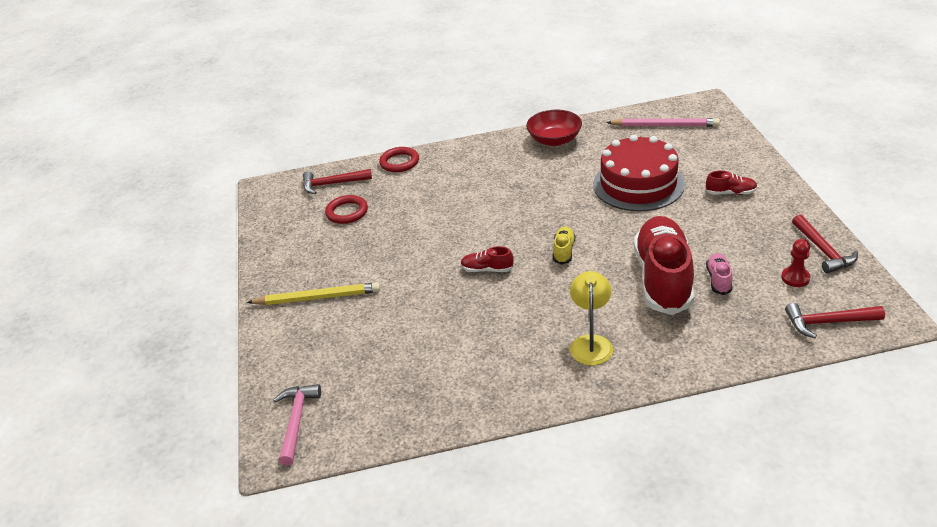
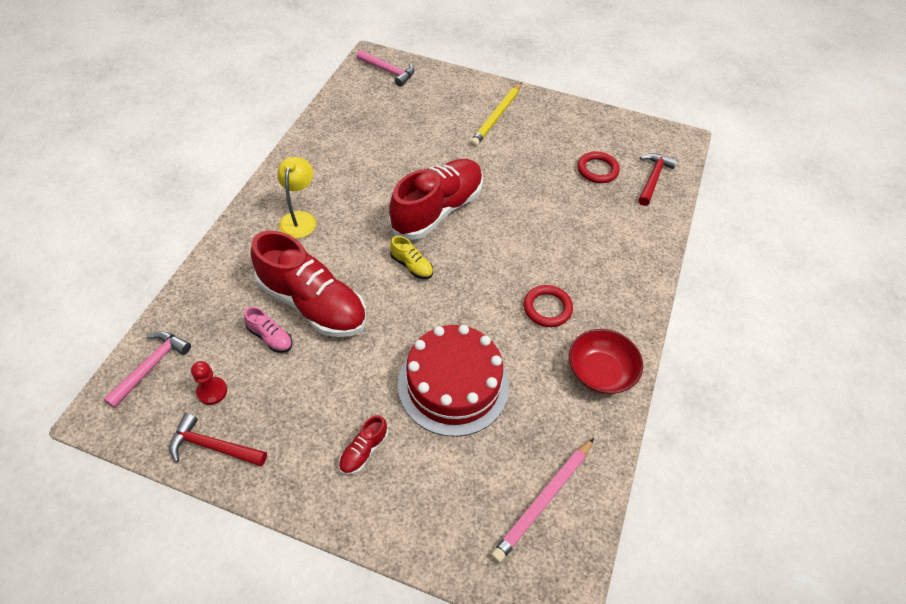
camera: 115 degrees right, 15 degrees up
red ring [379,147,419,172] -> red ring moved to [524,285,573,327]
red shoe [461,246,514,272] -> red shoe [389,159,483,240], size x2.39
yellow lamp [570,271,613,365] -> yellow lamp turned 120 degrees counterclockwise [277,157,316,238]
red hammer [785,303,885,338] -> pink hammer [104,331,191,408]

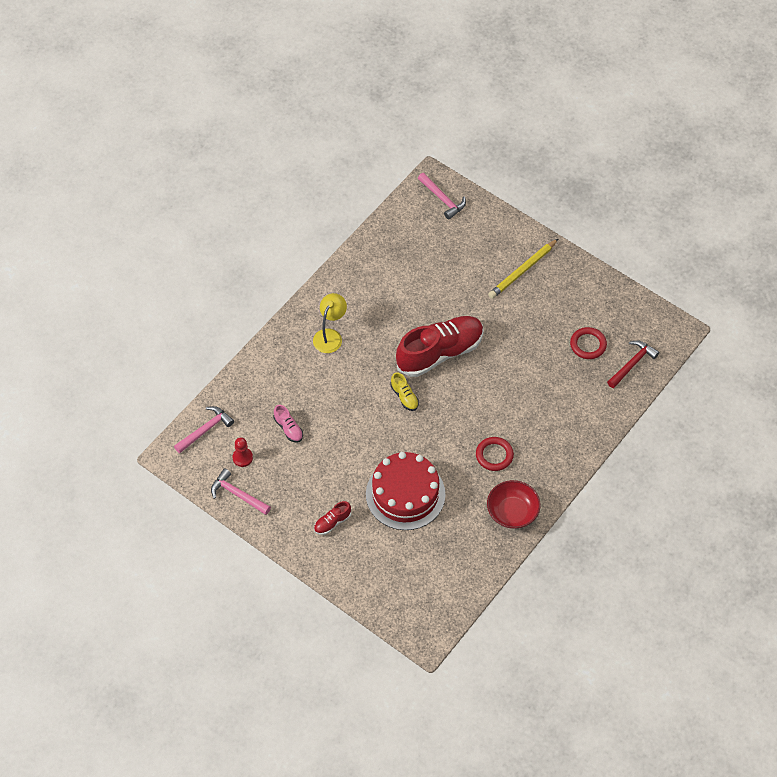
camera: 20 degrees right, 5 degrees up
red hammer [169,413,267,466] -> pink hammer [211,468,271,515]
red shoe [250,230,366,337] -> none
pink pencil [491,438,594,563] -> none

